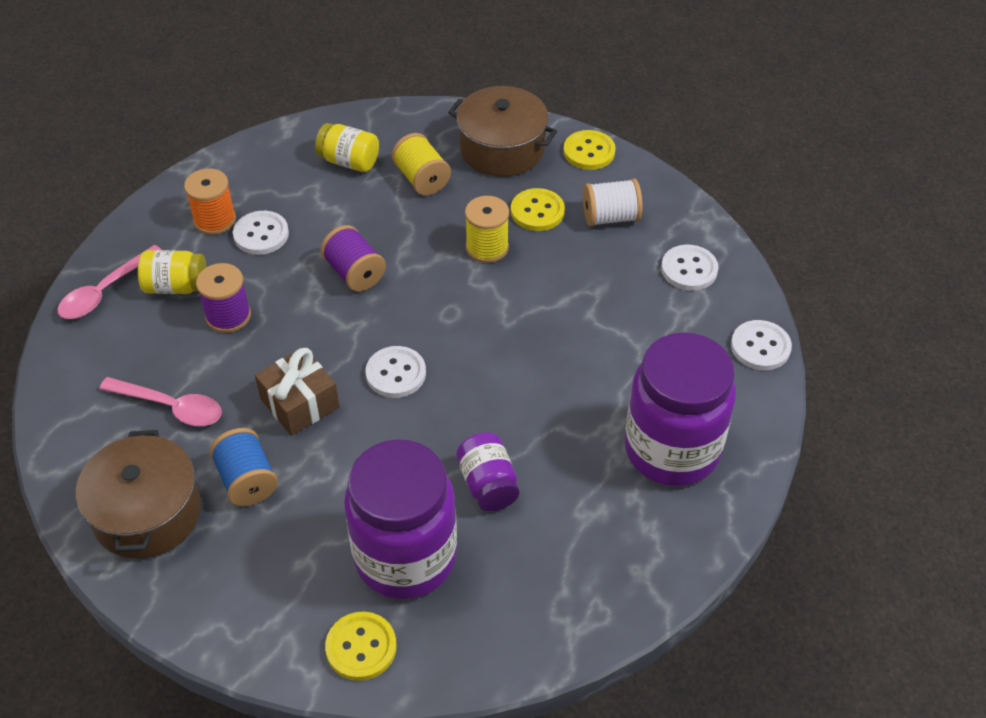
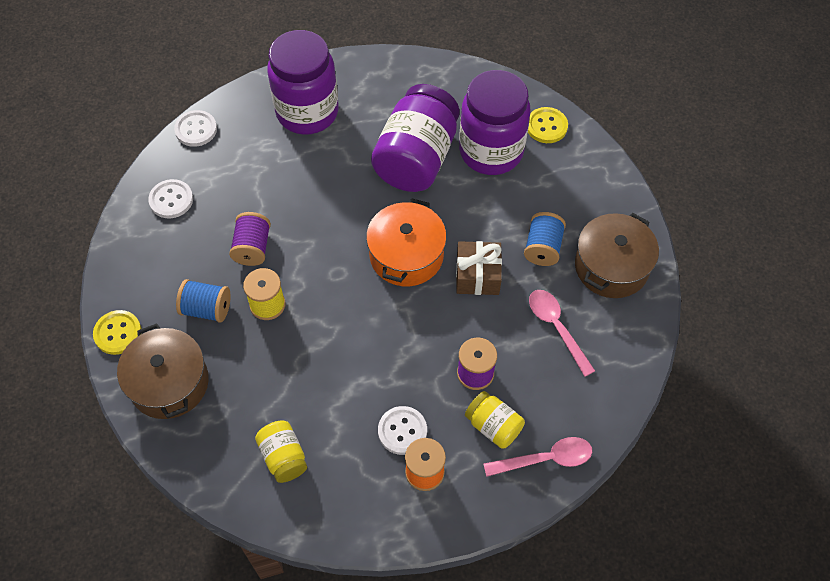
camera: 140 degrees left, 10 degrees up
purple spool [321,225,386,292] -> purple spool moved to [229,212,271,266]
white button [366,346,426,398] -> orange pot [366,198,447,286]
yellow spool [392,133,451,195] -> none
purple jar [456,432,519,511] -> purple jar [371,84,459,192], size x2.05
yellow button [511,188,565,231] -> blue spool [176,279,231,323]
white spool [583,179,642,226] -> none

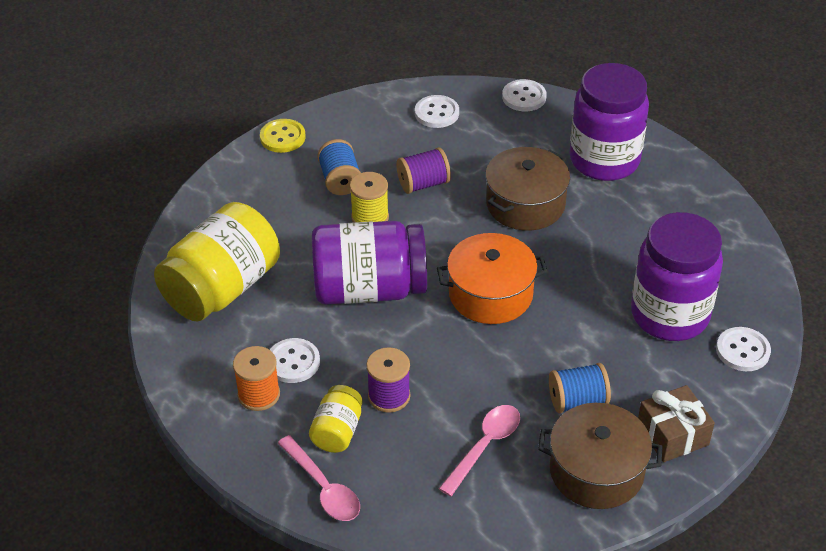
camera: 65 degrees right, 15 degrees down
brown pot [117,323,209,419] -> brown pot moved to [485,147,570,231]
yellow jar [255,420,307,483] -> yellow jar [154,202,280,322], size x2.05
purple jar [371,84,459,192] -> purple jar moved to [312,221,427,305]
brown gift [456,241,502,295] -> brown gift moved to [638,385,715,462]
yellow button [528,107,568,143] -> white button [716,327,771,371]

